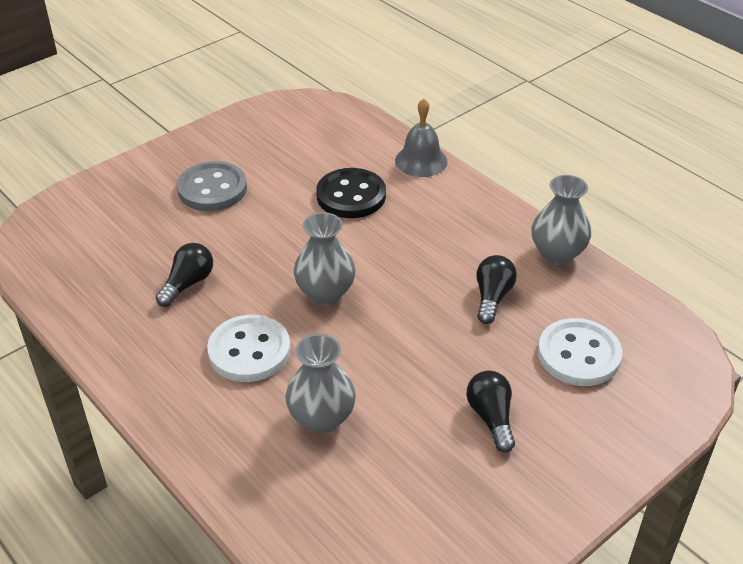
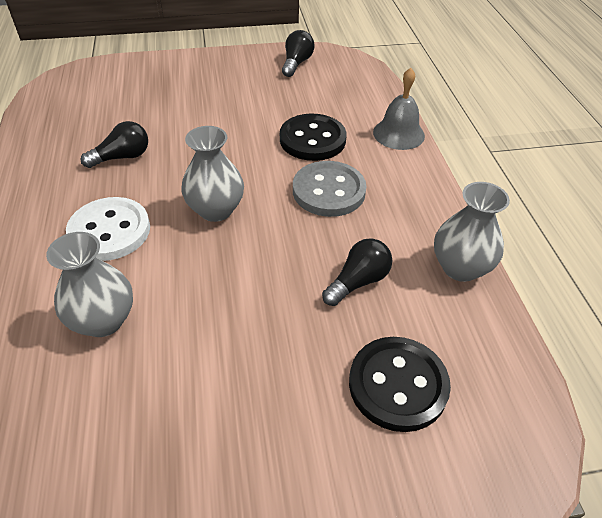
camera: 30 degrees right, 5 degrees up
grey button [177,161,247,211] -> grey button moved to [293,161,367,217]
black light bulb [466,371,515,453] -> black light bulb moved to [282,30,315,77]
white button [538,318,622,386] -> black button [349,337,451,432]

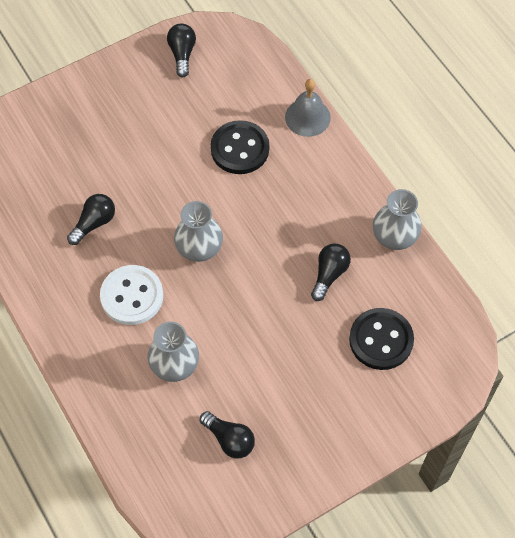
camera: 20 degrees left, 15 degrees up
grey button [293,161,367,217] -> none
none -> black light bulb [200,411,255,459]

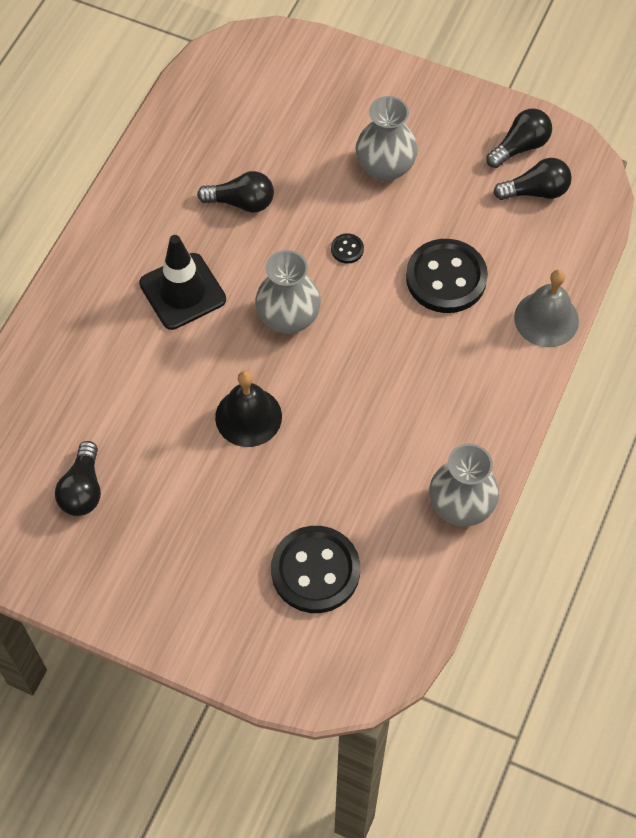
camera: 55 degrees right, 0 degrees up
white button [100,265,163,325] -> black traffic cone [139,235,226,330]
grey vase [147,321,199,382] -> grey vase moved to [355,96,418,182]
black light bulb [311,243,351,301] -> black light bulb moved to [493,158,572,200]
none -> black bell [215,371,282,447]
none -> black button [331,233,364,264]

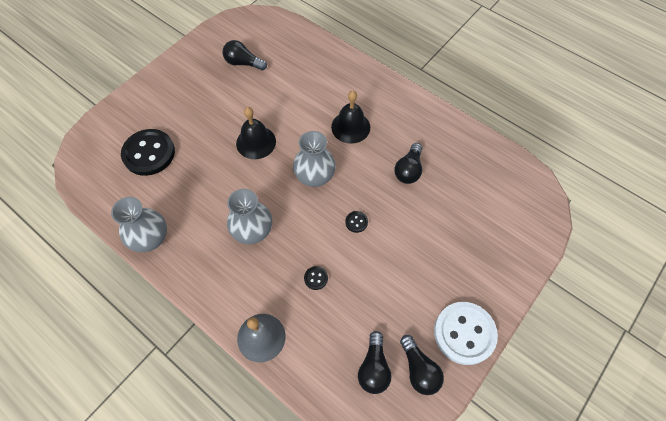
camera: 105 degrees right, 0 degrees up
black traffic cone [139,235,226,330] -> black bell [331,91,370,144]
grey vase [355,96,418,182] -> grey vase moved to [227,189,272,244]
black button [406,239,488,313] -> black button [304,266,328,290], size x0.41
none -> white button [434,302,498,365]

